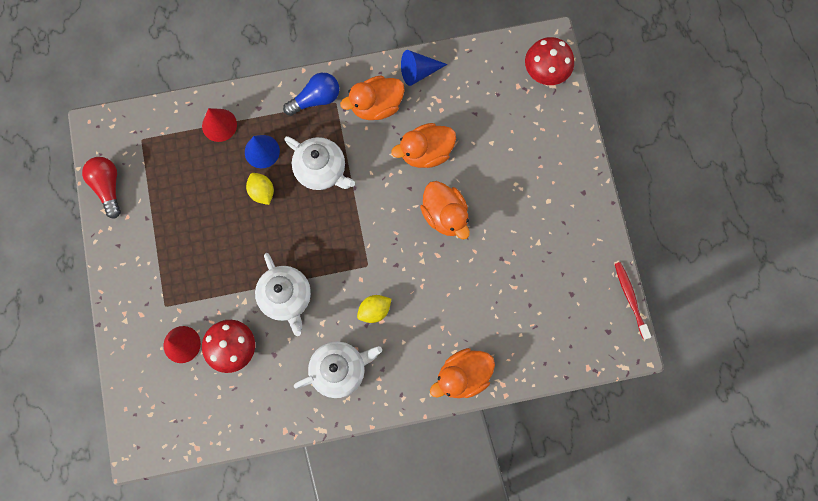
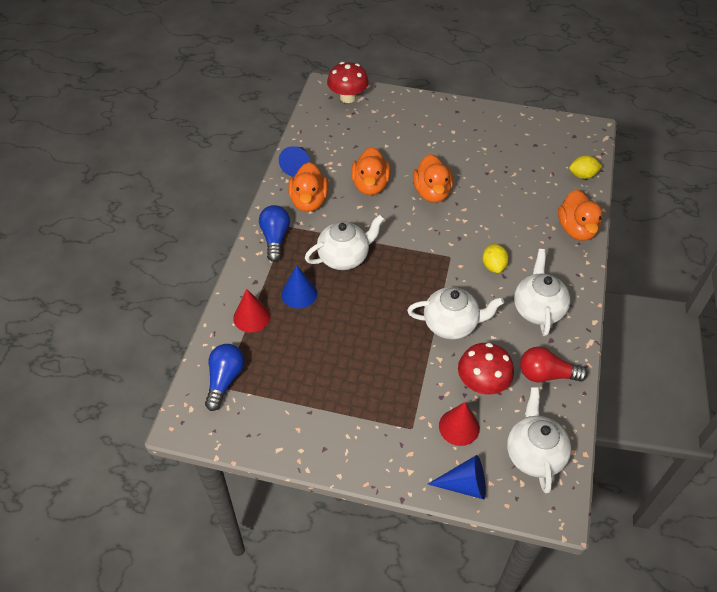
camera: 65 degrees left, 25 degrees down
red light bulb [82,157,121,219] -> red light bulb moved to [520,347,588,382]
yellow lemon [246,173,274,205] -> yellow lemon moved to [569,155,602,179]
orange duck [420,181,470,239] -> orange duck turned 90 degrees clockwise [413,154,453,203]
red toothbrush [615,262,651,339] -> none
none -> blue light bulb [205,344,245,411]
none -> blue cone [428,455,486,499]
none -> white teapot [507,387,571,493]

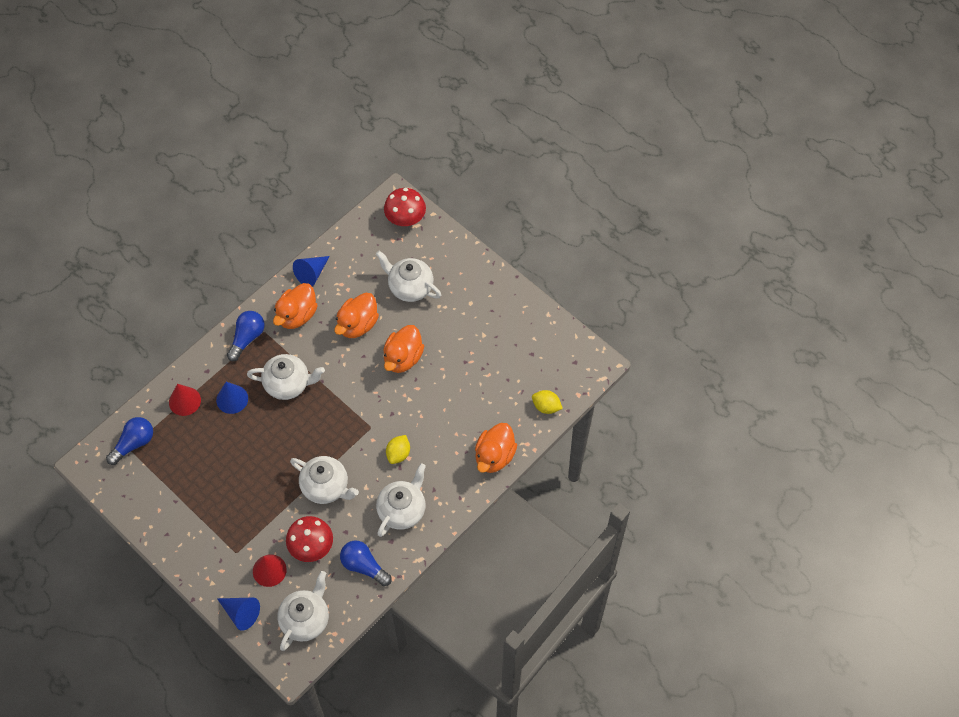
camera: 30 degrees right, 10 degrees up
red light bulb [520,347,588,382] -> blue light bulb [340,540,392,586]
none -> white teapot [376,251,441,302]

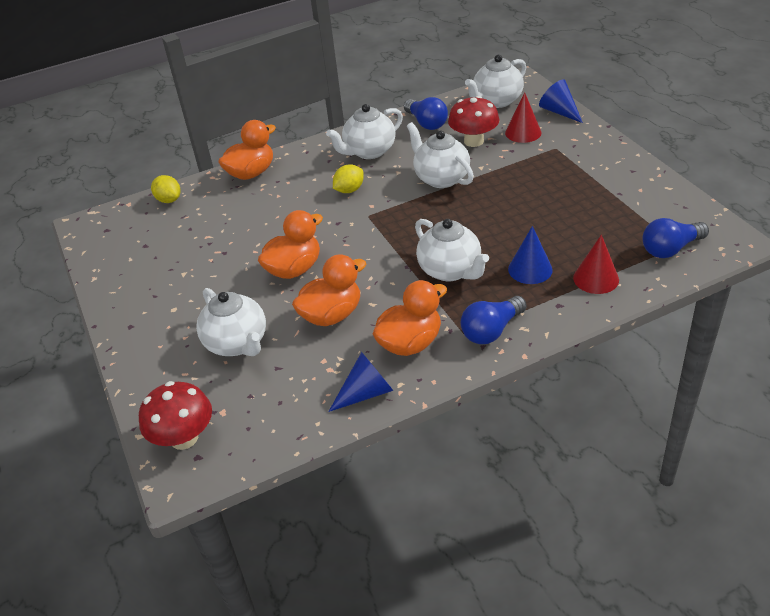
camera: 155 degrees left, 20 degrees down
white teapot [247,354,325,400] -> white teapot turned 150 degrees counterclockwise [415,219,489,281]

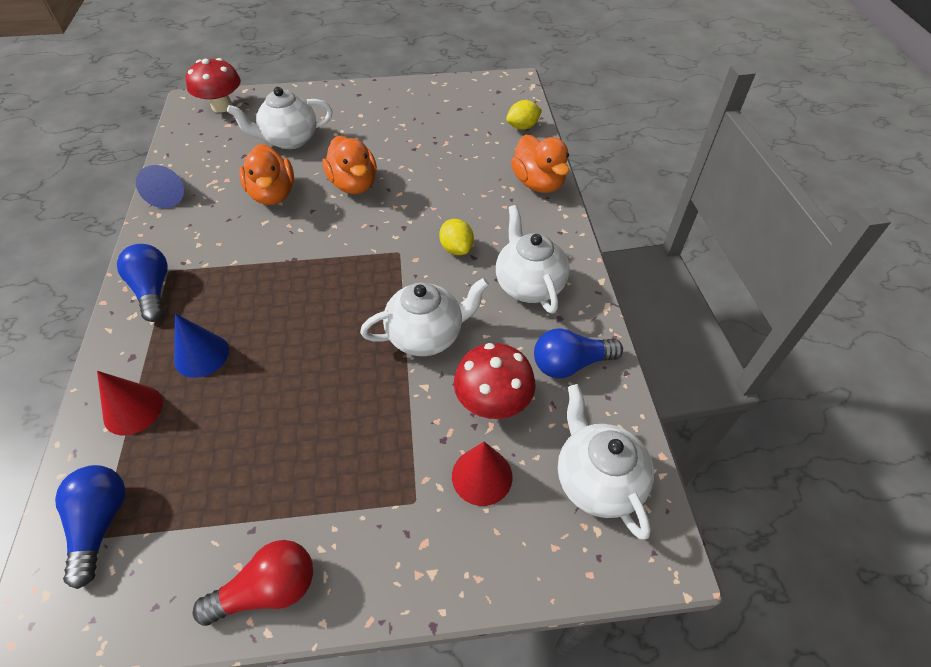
camera: 105 degrees right, 10 degrees up
orange duck [373,280,447,356] -> none
white teapot [415,219,489,281] -> none
blue cone [539,80,583,123] -> none
none -> red light bulb [193,540,313,626]

